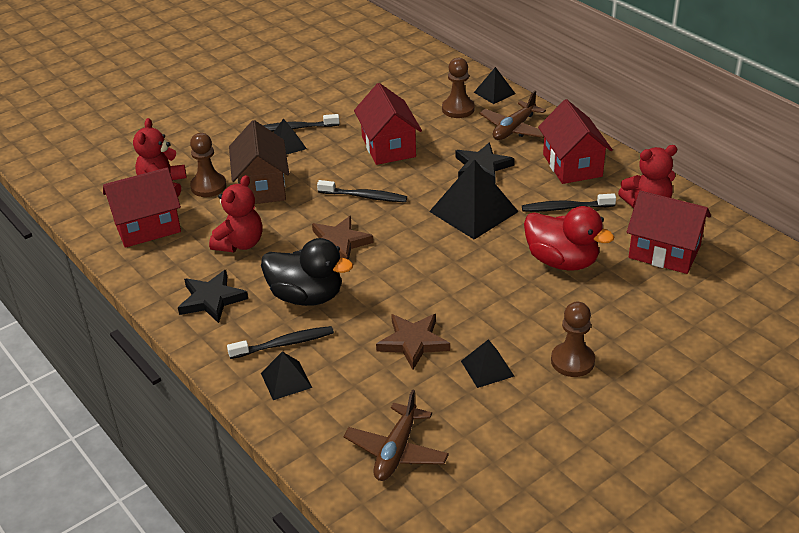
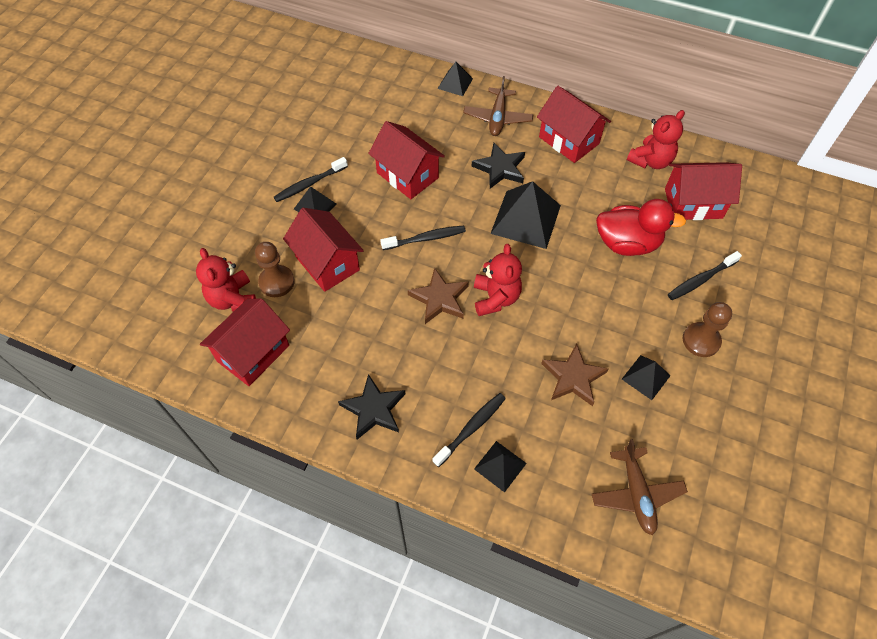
camera: 30 degrees left, 20 degrees up
red teddy bear [209,175,263,252] -> red teddy bear moved to [474,244,522,316]
brown house [229,120,289,204] -> red house [283,208,364,292]
black duck [261,238,353,306] -> none
brown pawn [442,58,474,118] -> none
black toothbrush [522,193,616,212] -> black toothbrush moved to [668,251,742,300]

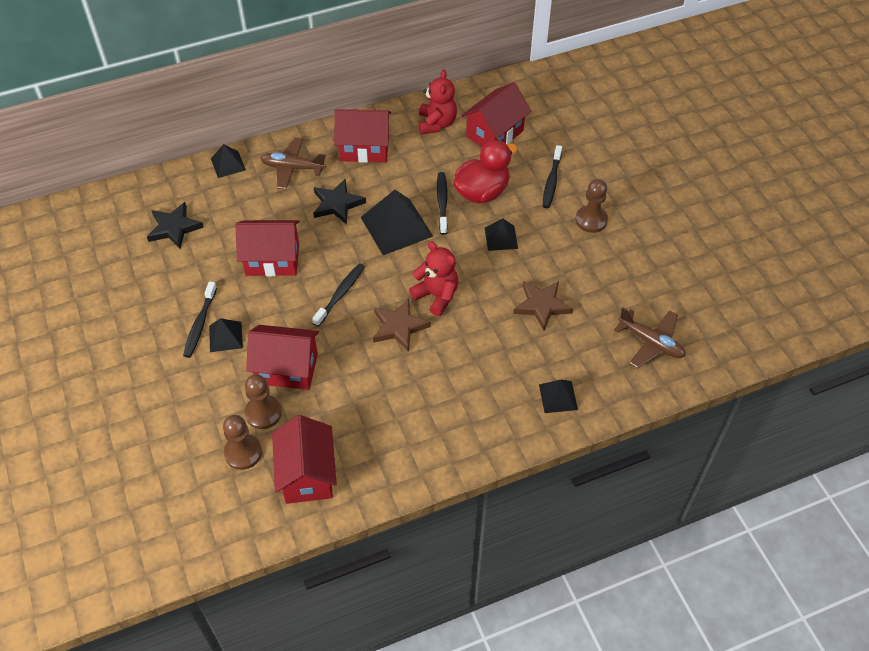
camera: 45 degrees left, 5 degrees down
red teddy bear [196,248,256,312] -> brown pawn [223,415,262,470]
black star [338,374,405,440] -> black star moved to [147,202,204,249]
black toothbrush [432,393,506,467] -> black toothbrush moved to [437,172,448,235]
brown plane [463,76,534,136] -> brown plane turned 135 degrees clockwise [260,137,326,189]
black pyramid [622,355,671,400] -> black pyramid moved to [485,218,518,251]

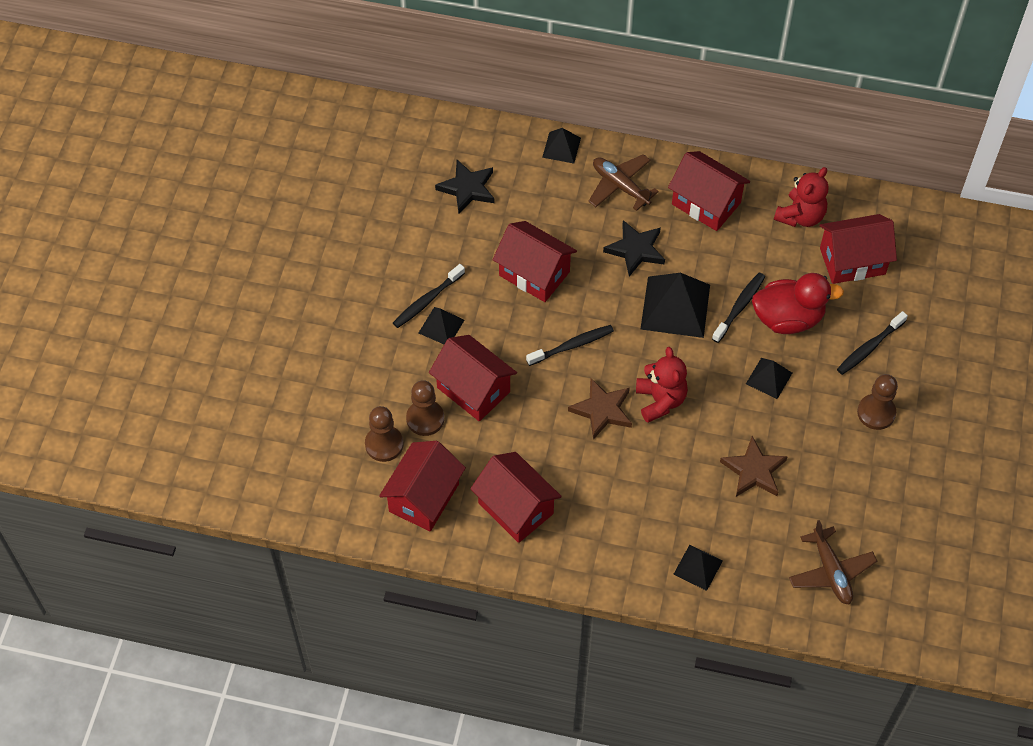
camera: 35 degrees right, 5 degrees up
none -> red house [470,452,562,543]

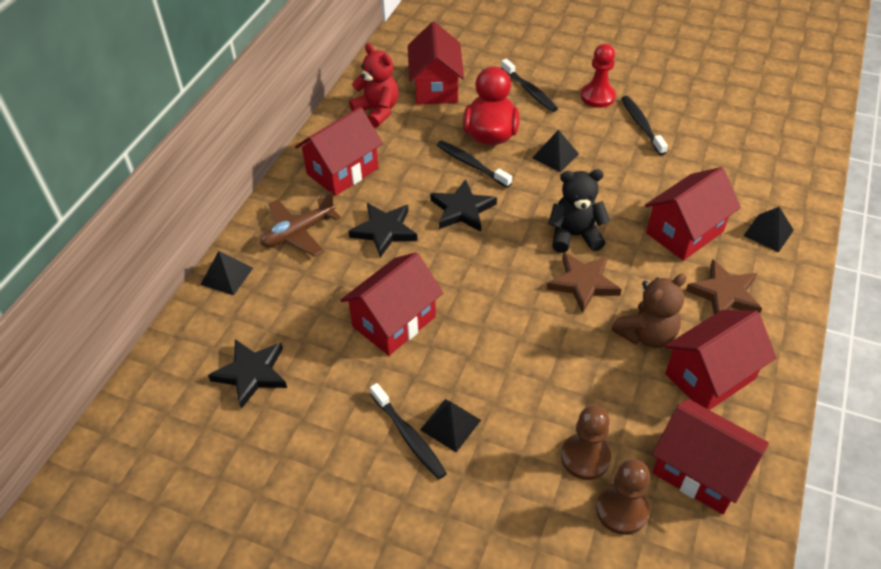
camera: 80 degrees left, 10 degrees down
red house [429,335,517,421] -> red house moved to [645,167,741,261]
black toothbrush [526,325,614,366] -> black toothbrush moved to [621,96,668,155]
red teddy bear [636,347,688,423] -> black teddy bear [548,169,610,253]
black pyramid [641,273,710,338] -> black star [430,179,497,232]
brown star [720,436,788,497] -> brown star moved to [686,259,762,314]
brown plane [789,520,877,605] -> none
brown pawn [857,374,898,430] -> red pawn [581,44,616,108]
none -> brown teddy bear [612,274,687,348]

